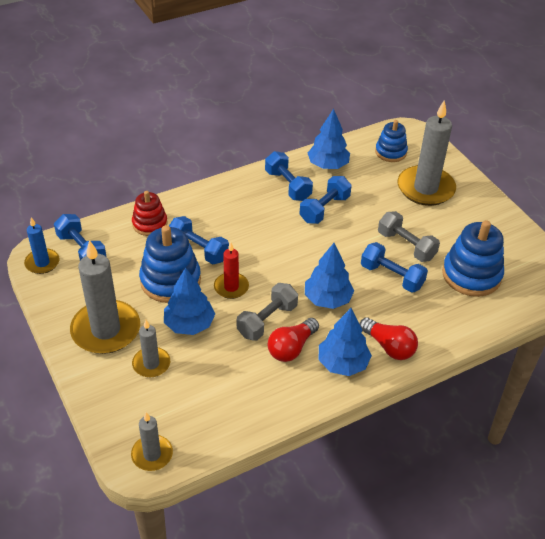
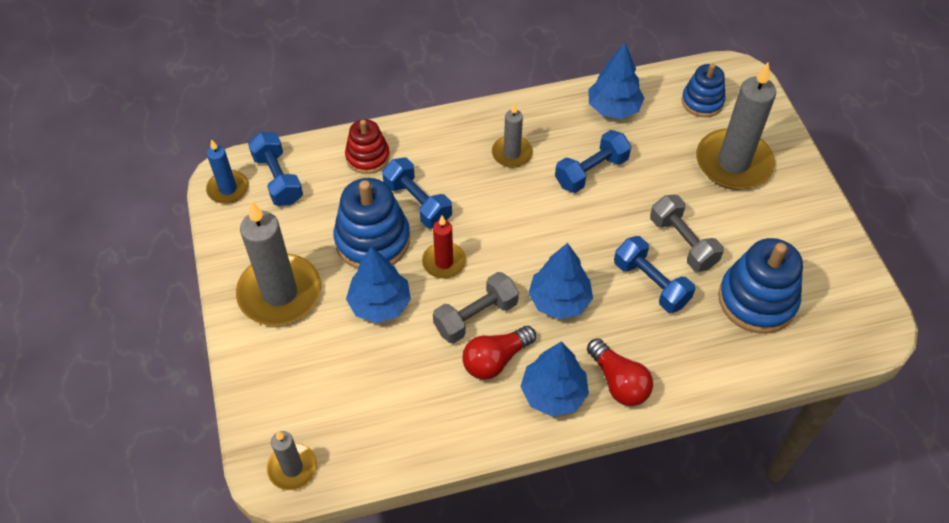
camera: 15 degrees right, 10 degrees up
grey candle [132,320,170,377] -> grey candle moved to [492,103,533,168]
blue dumbbell [265,151,313,201] -> none

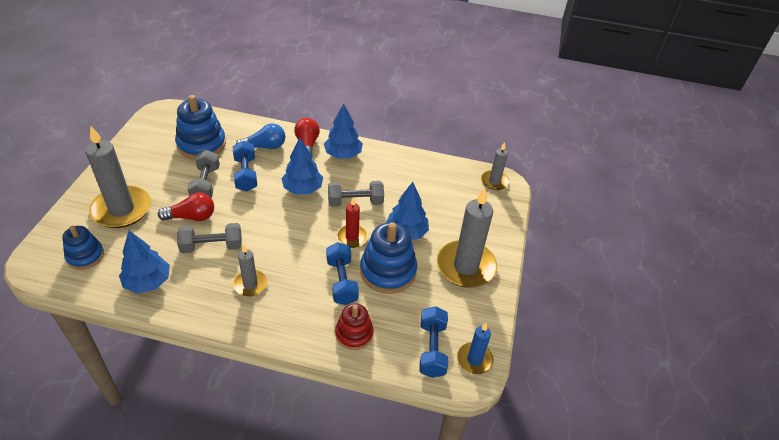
camera: 155 degrees left, 10 degrees down
red light bulb [462,326,536,380] -> red light bulb moved to [158,192,214,221]
blue dumbbell [555,130,631,193] -> grey dumbbell [177,223,242,254]
none -> blue light bulb [236,123,285,149]

